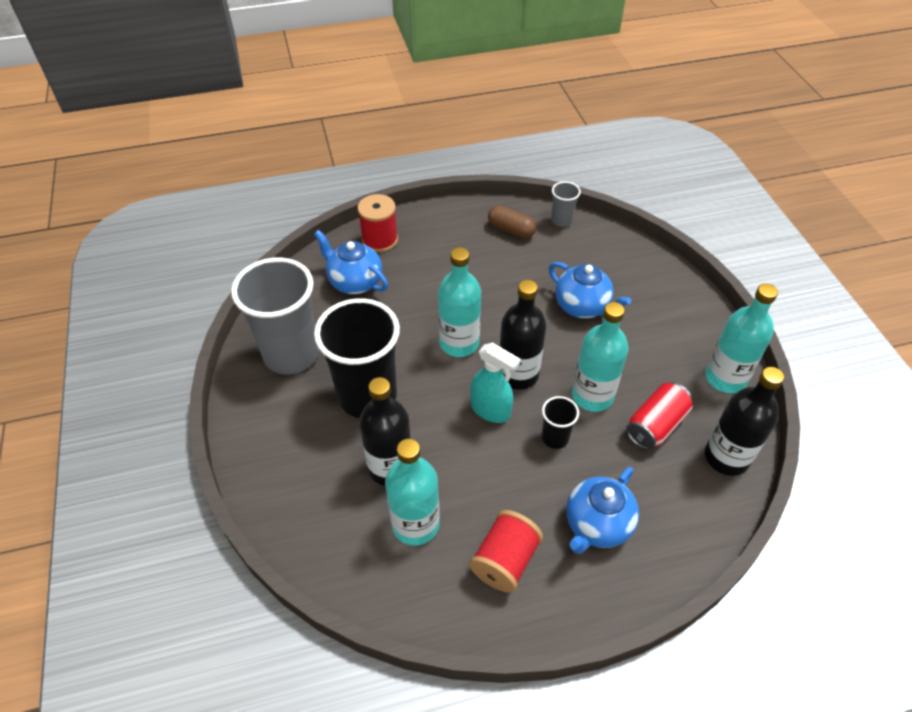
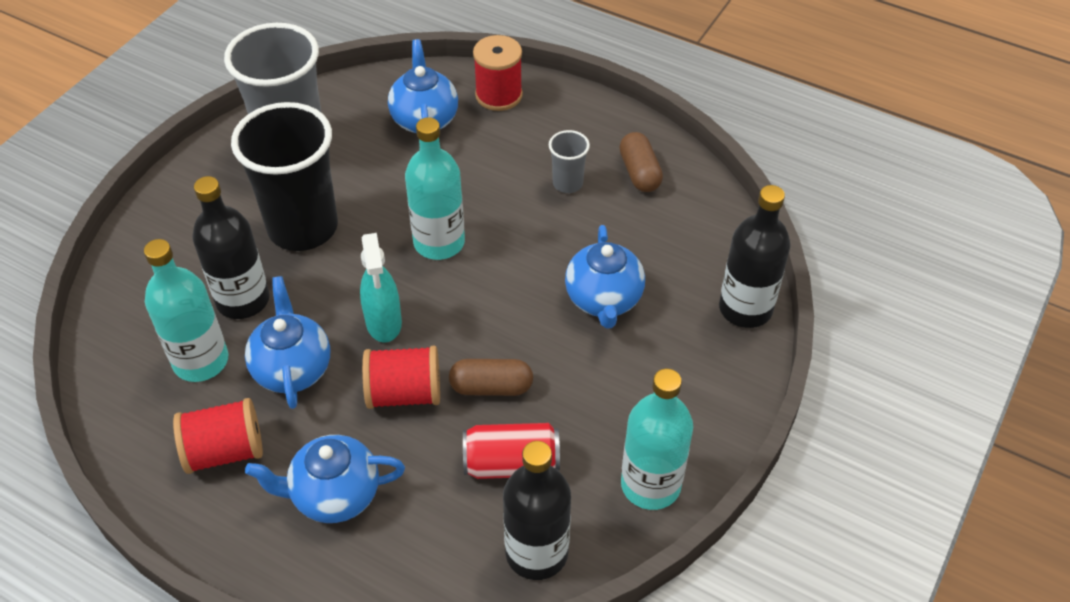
camera: 45 degrees right, 0 degrees up
black bottle [499,280,546,390] -> black bottle moved to [719,185,791,328]
black cup [542,396,579,449] -> red spool [362,346,440,409]
grey cup [551,181,581,227] -> grey cup moved to [549,130,590,193]
turquoise bottle [572,302,629,412] -> brown capsule [449,359,533,396]
none -> blue teapot [245,276,330,409]

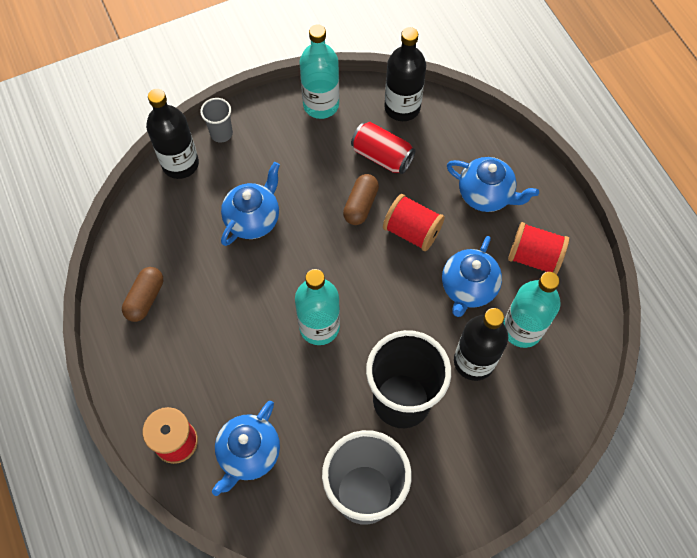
camera: 145 degrees left, 15 degrees up
turquoise spray bottle [360,233,402,342] -> none
brown capsule [449,359,533,396] -> brown capsule turned 75 degrees clockwise [343,174,379,225]
grey cup [549,130,590,193] -> grey cup moved to [200,98,233,143]

